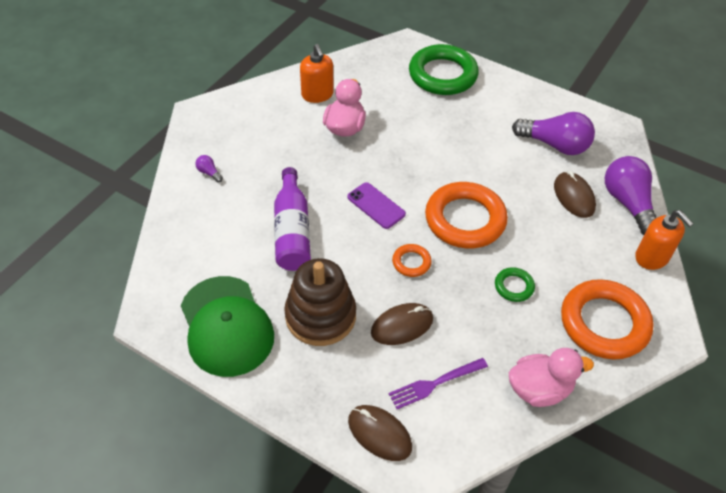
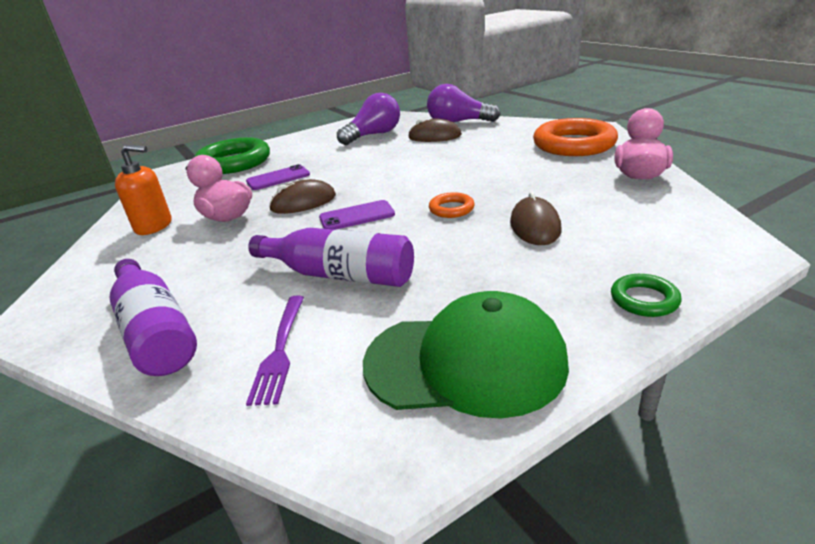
camera: 60 degrees left, 20 degrees down
purple light bulb [195,155,223,182] -> purple bottle [109,259,197,376]
brown stacking toy [284,258,356,346] -> none
brown mouse [348,405,412,461] -> brown mouse moved to [269,179,336,214]
purple fork [389,358,488,409] -> purple fork moved to [246,296,304,406]
orange ring [425,182,508,248] -> none
green ring [495,267,535,302] -> green ring moved to [611,274,682,317]
orange soap dispenser [635,210,694,270] -> none
none -> purple phone [246,164,310,190]

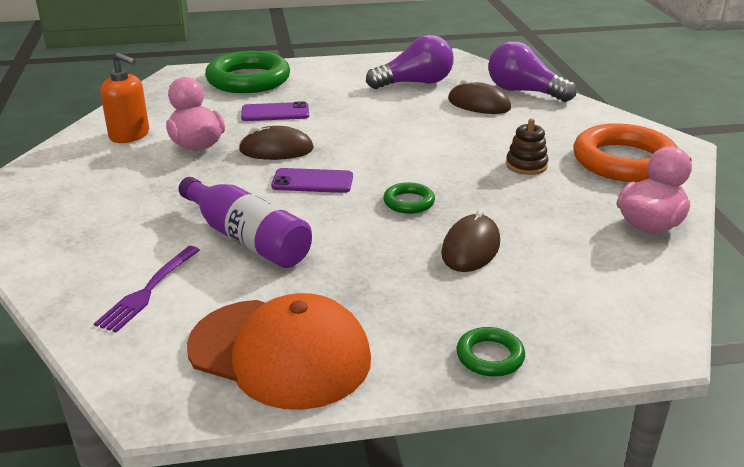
camera: 20 degrees right, 0 degrees up
purple bottle [109,259,197,376] -> none
green cap [363,291,569,419] -> orange cap [187,293,371,410]
orange ring [429,192,475,218] -> green ring [383,182,435,214]
none -> brown stacking toy [506,118,548,175]

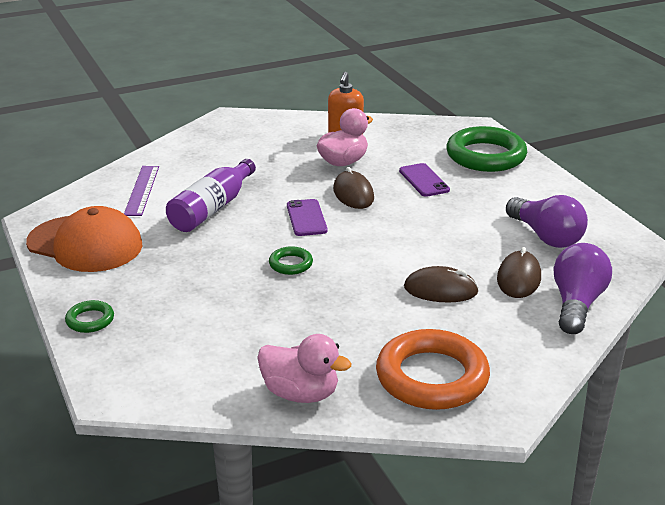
camera: 75 degrees right, 0 degrees up
purple fork [94,246,200,333] -> purple ruler [124,166,159,216]
orange cap [187,293,371,410] -> orange cap turned 75 degrees counterclockwise [26,206,142,272]
brown mouse [441,209,500,272] -> brown mouse moved to [404,266,479,303]
brown stacking toy [506,118,548,175] -> none

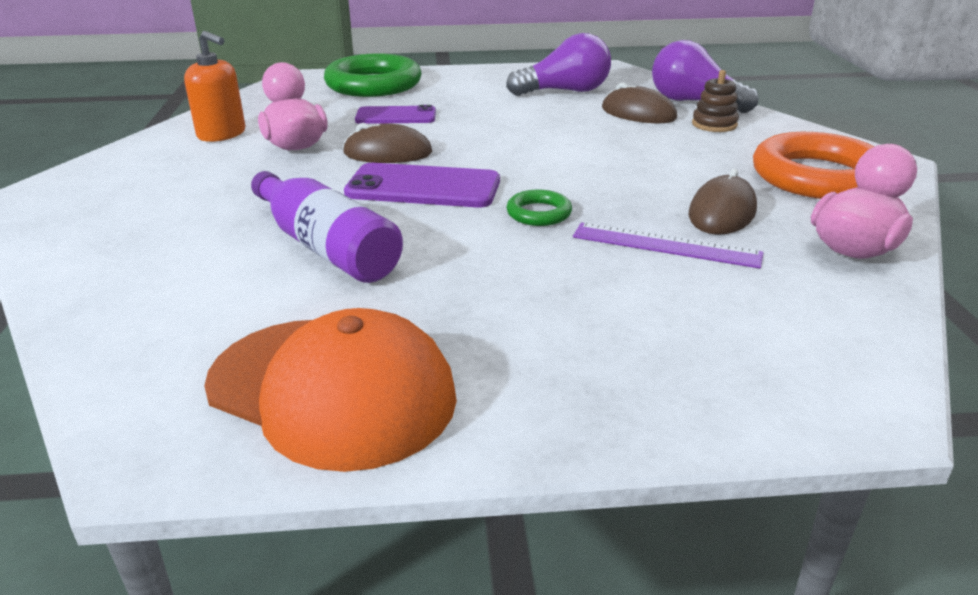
camera: 70 degrees left, 0 degrees up
orange cap [26,206,142,272] -> orange cap turned 75 degrees clockwise [204,308,457,472]
green ring [65,300,114,333] -> none
purple ruler [124,166,159,216] -> purple ruler moved to [573,223,764,269]
purple phone [287,199,327,236] -> purple phone [344,163,500,208], size x1.52
brown mouse [404,266,479,303] -> brown mouse moved to [689,169,757,235]
none -> brown stacking toy [692,70,739,132]

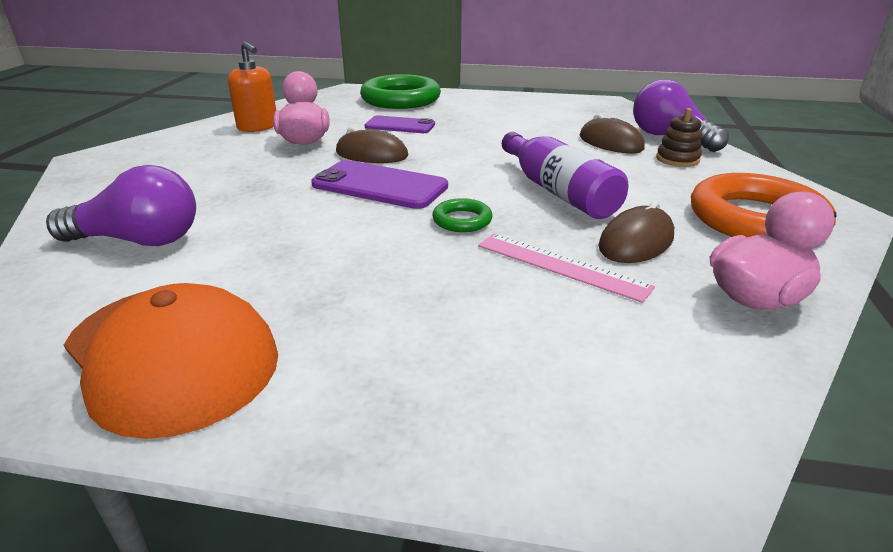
camera: 15 degrees right, 0 degrees up
purple bottle [251,171,403,283] -> purple bottle moved to [502,132,628,219]
purple light bulb [506,33,611,96] -> purple light bulb moved to [46,165,196,246]
purple ruler [573,223,764,269] -> pink ruler [478,234,655,303]

